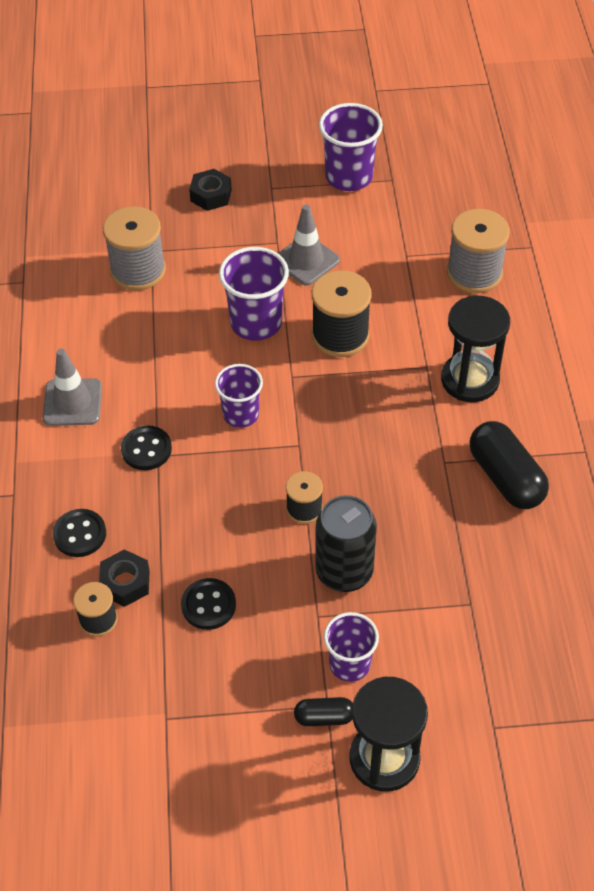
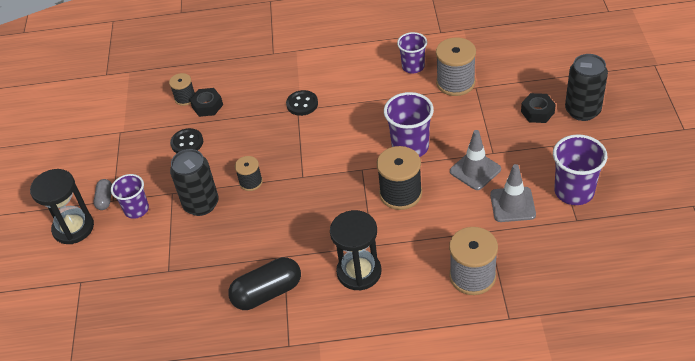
camera: 95 degrees right, 5 degrees down
grey traffic cone [43,349,102,426] -> grey traffic cone moved to [490,164,536,222]
black button [53,509,106,557] -> none
purple cup [215,364,263,428] -> purple cup moved to [397,32,427,74]
black capsule [294,697,353,726] -> grey capsule [93,179,112,210]
none -> black can [565,54,608,121]

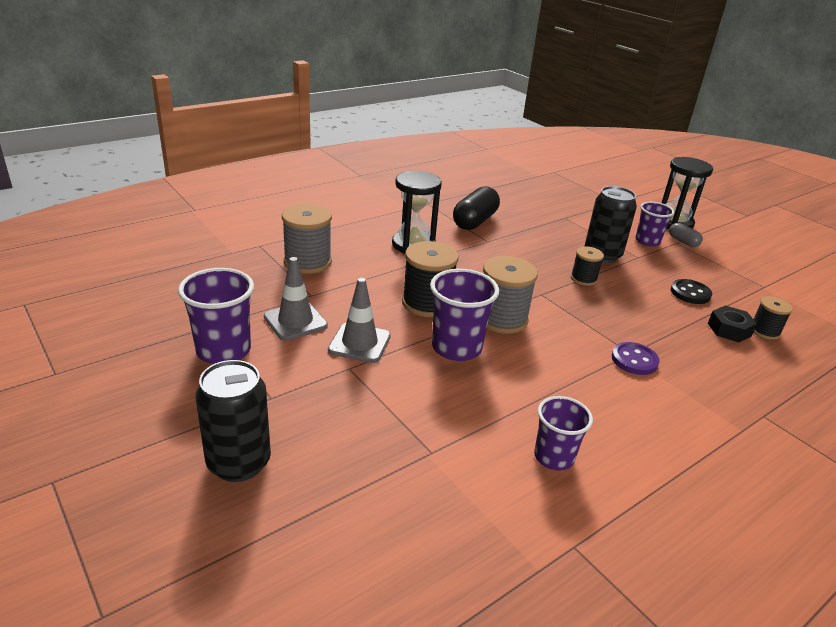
camera: 140 degrees right, 15 degrees down
black button [286,90,318,116] -> purple button [612,342,660,375]
grey spool [436,37,476,96] -> grey spool moved to [483,256,538,334]
black nut [521,93,556,123] -> none

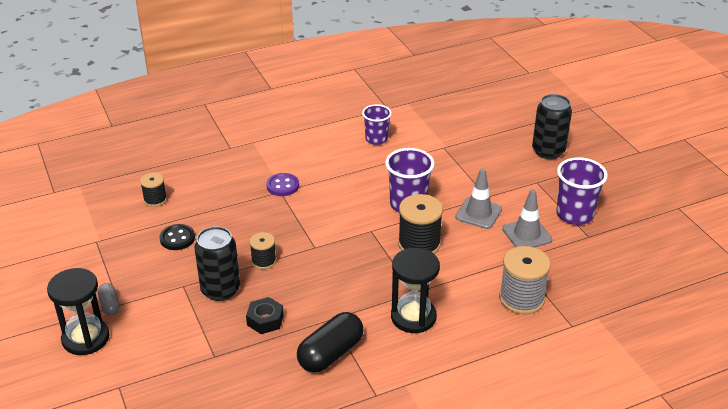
camera: 165 degrees left, 5 degrees up
grey spool [483,256,538,334] -> none
purple cup [635,202,675,247] -> none
black nut [708,306,757,342] -> black nut moved to [246,297,284,334]

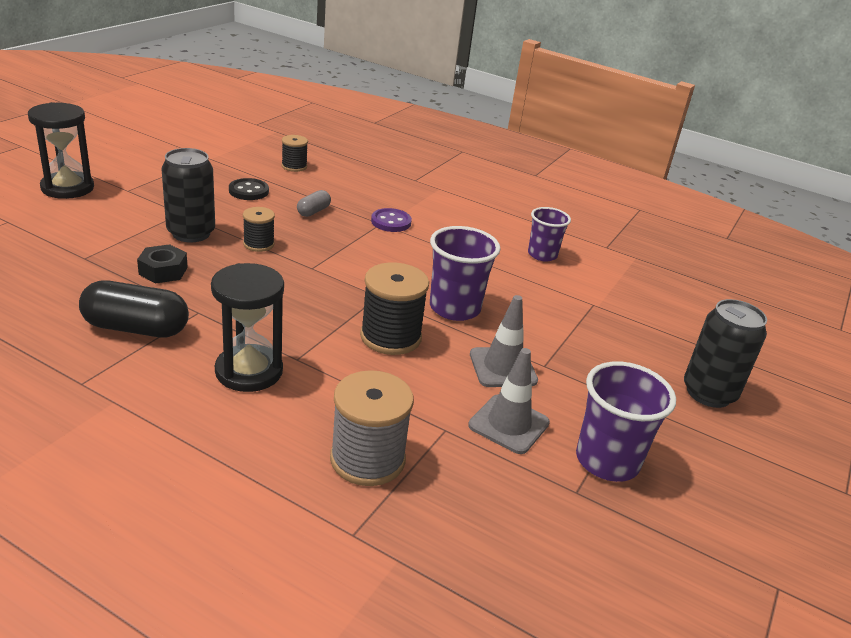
camera: 50 degrees right, 5 degrees down
grey capsule [98,283,120,315] -> grey capsule moved to [297,190,331,217]

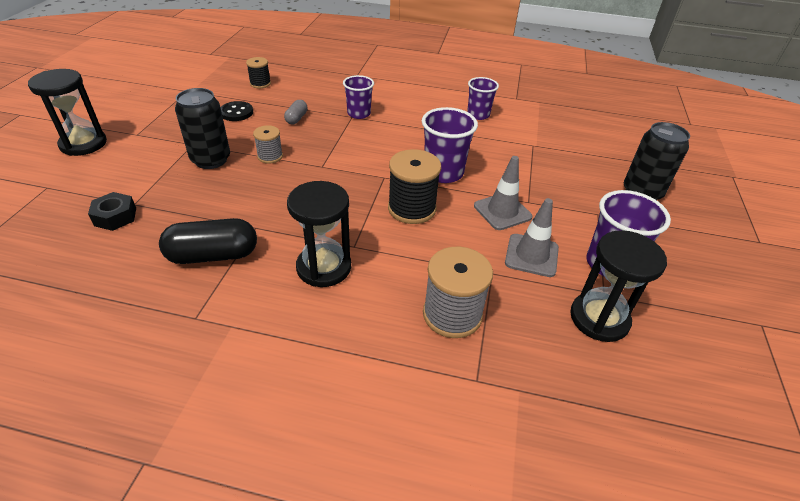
camera: 15 degrees left, 10 degrees up
black nut [137,244,188,284] -> black nut moved to [88,192,136,231]
black spool [243,207,275,252] -> grey spool [253,125,283,164]
purple button [371,208,412,232] -> purple cup [343,75,374,119]
none -> black hourglass [570,230,667,342]

